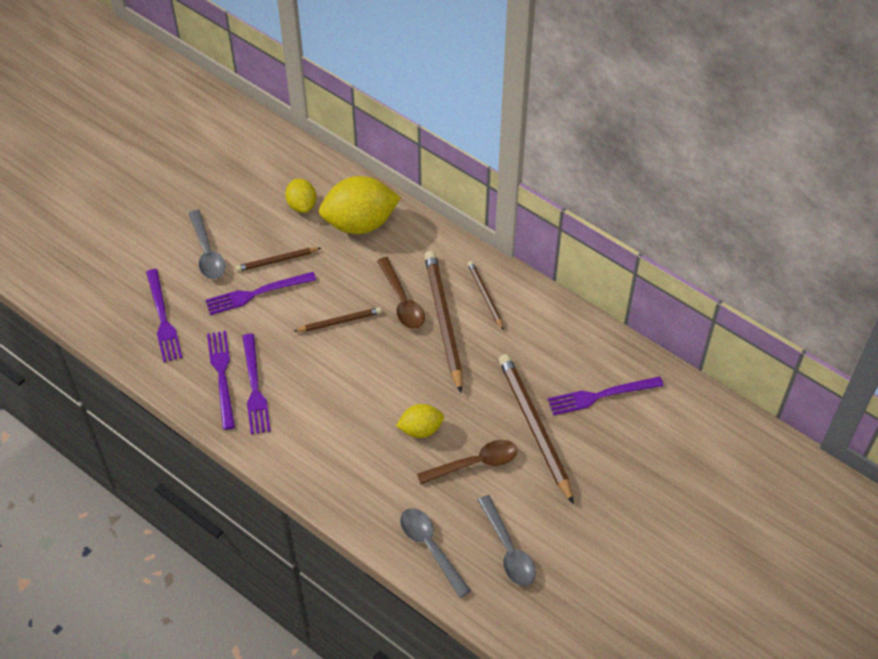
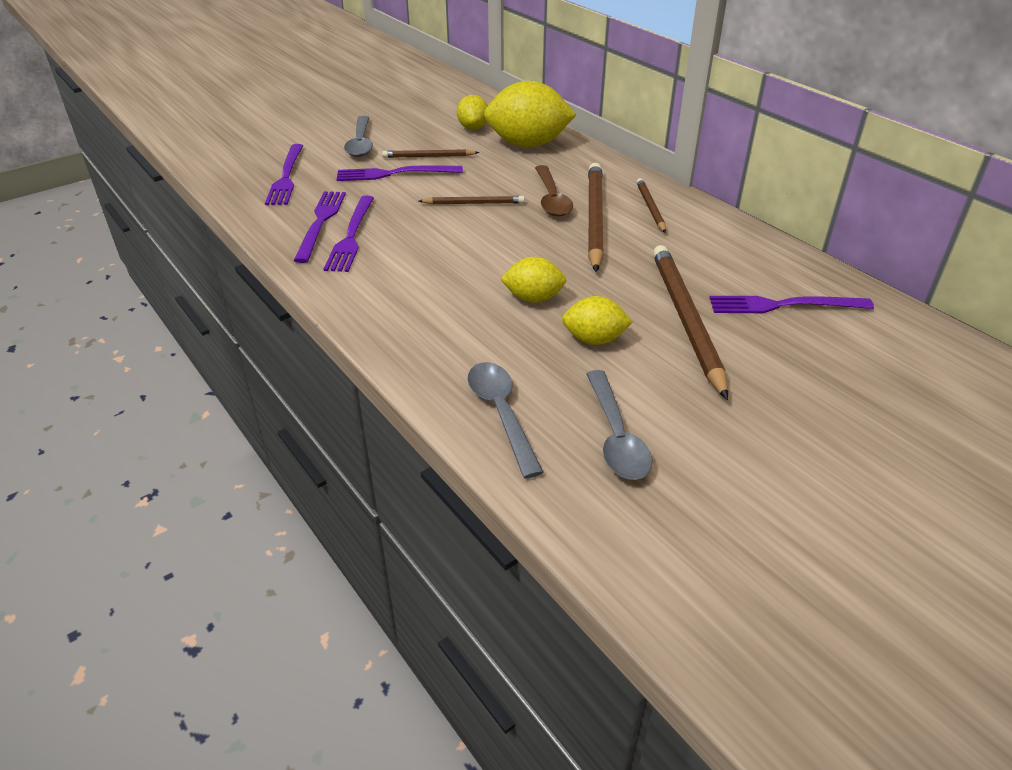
camera: 15 degrees right, 15 degrees down
brown spoon [417,440,517,484] -> yellow lemon [562,296,633,345]

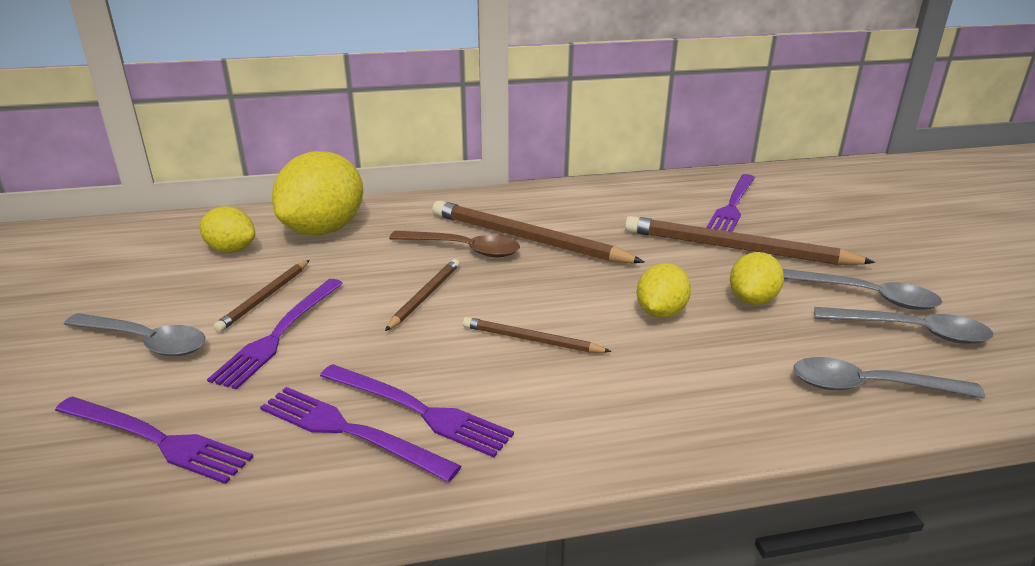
camera: 65 degrees left, 10 degrees down
brown pencil [636,178,666,233] -> brown pencil moved to [463,317,611,353]
none -> grey spoon [783,269,942,310]

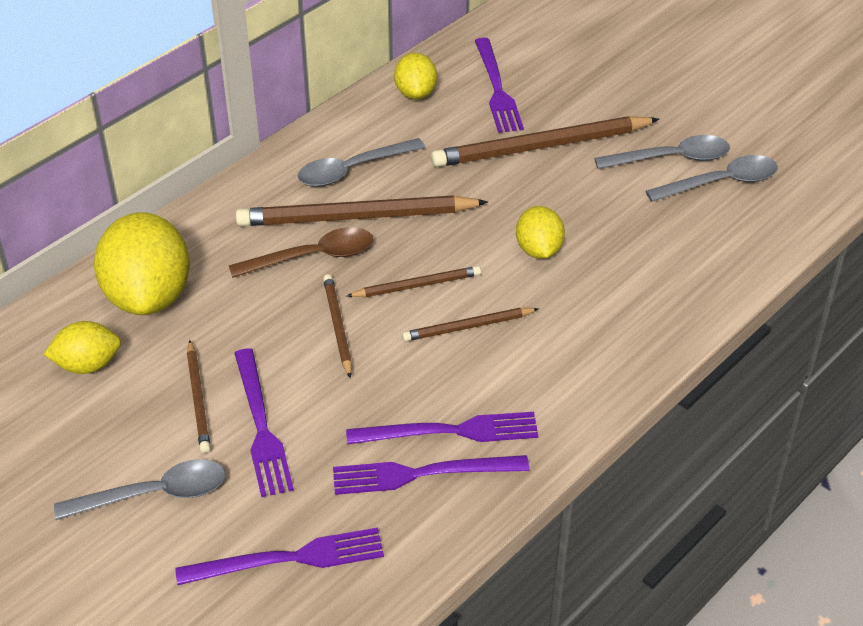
camera: 35 degrees left, 15 degrees up
yellow lemon [730,252,784,305] -> yellow lemon moved to [394,53,437,99]
grey spoon [794,357,985,398] -> grey spoon moved to [298,138,426,187]
none -> brown pencil [347,266,481,297]

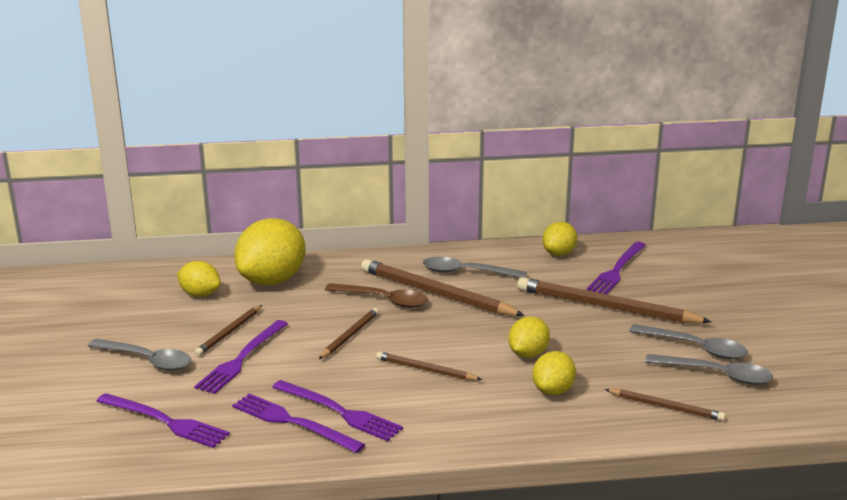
camera: 40 degrees right, 20 degrees down
brown pencil [347,266,481,297] -> brown pencil moved to [605,389,726,421]
none -> yellow lemon [532,351,576,395]

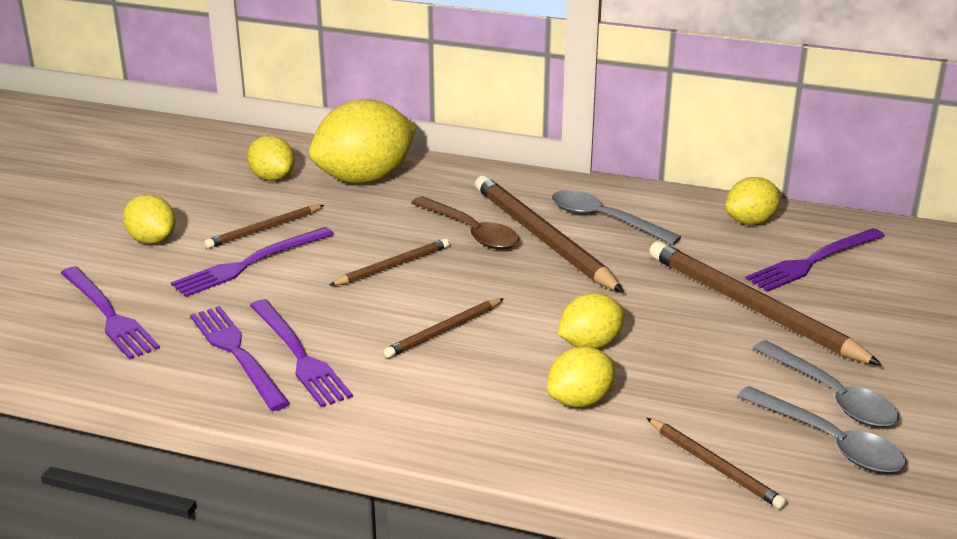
camera: 25 degrees right, 5 degrees up
grey spoon [88,339,191,371] -> yellow lemon [123,194,176,244]
brown pencil [376,352,482,380] -> brown pencil turned 90 degrees counterclockwise [383,298,504,358]

